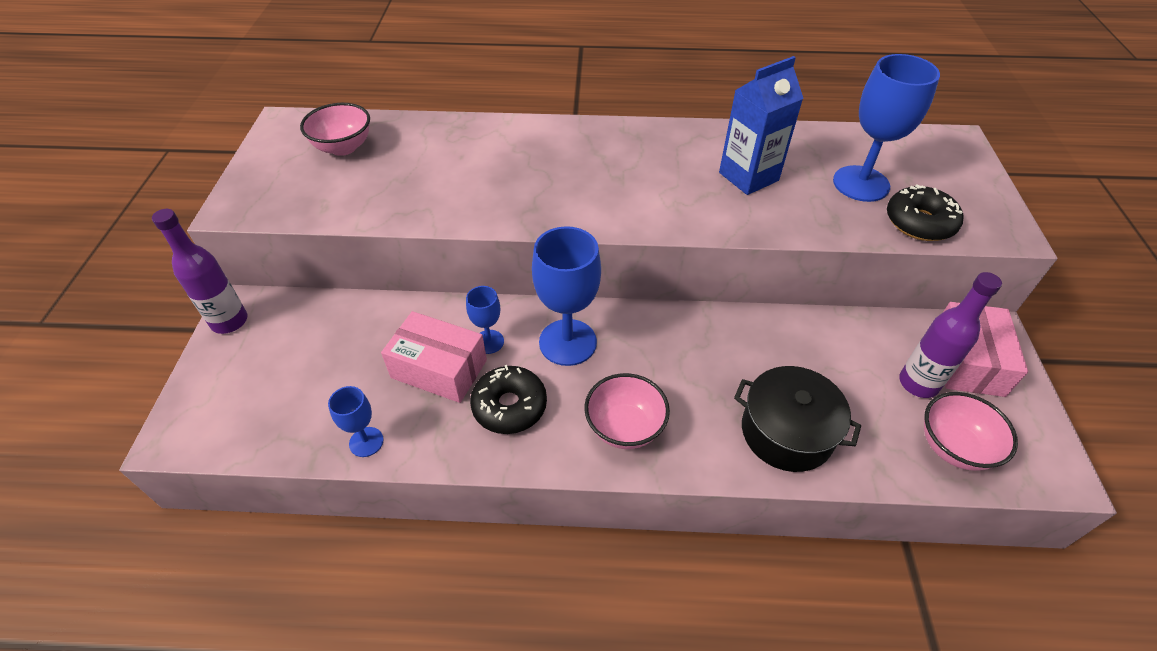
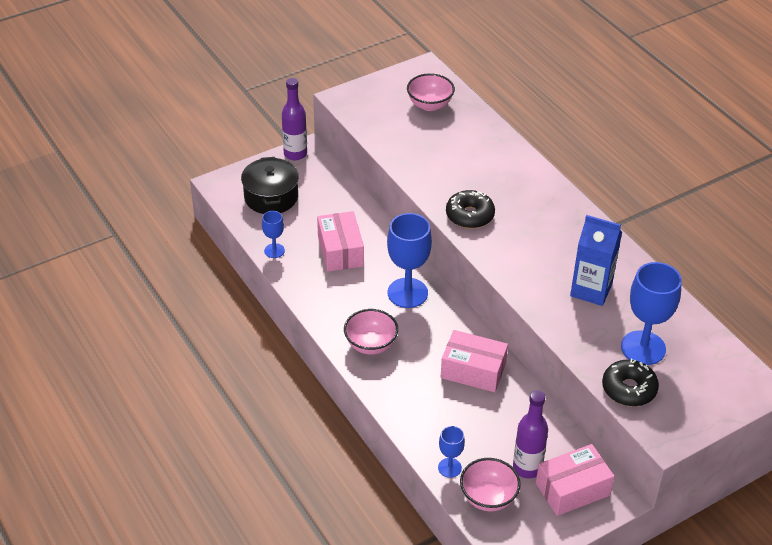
camera: 55 degrees right, 5 degrees down
blue goblet [466,286,504,354] -> blue goblet moved to [438,426,465,478]
black donut [470,365,547,434] -> black donut moved to [446,190,495,229]
black pot [734,366,861,472] -> black pot moved to [241,157,299,214]
none -> pink box [441,330,508,392]

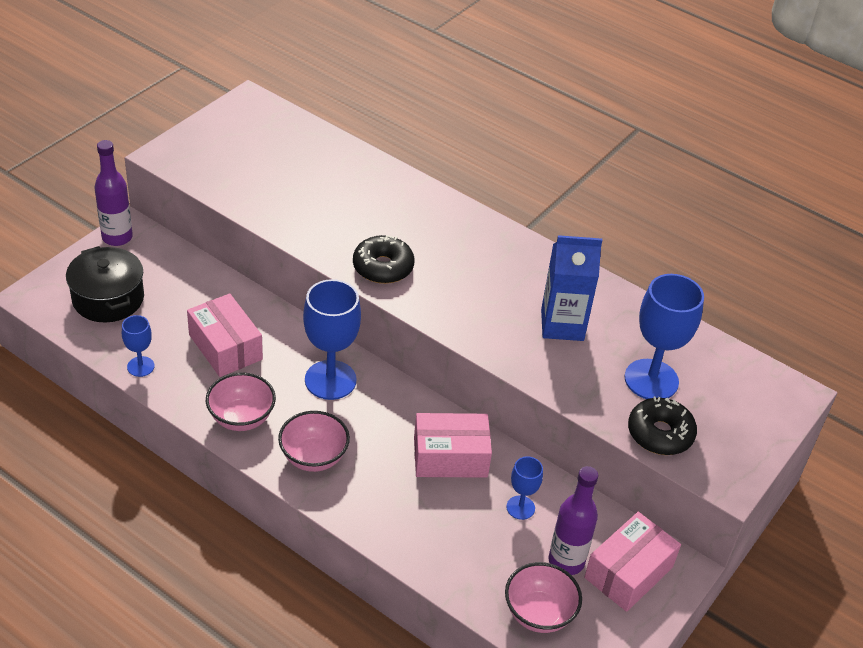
camera: 25 degrees left, 0 degrees up
pink bowl [407,73,455,111] -> pink bowl moved to [206,372,276,431]
blue goblet [438,426,465,478] -> blue goblet moved to [506,456,543,520]

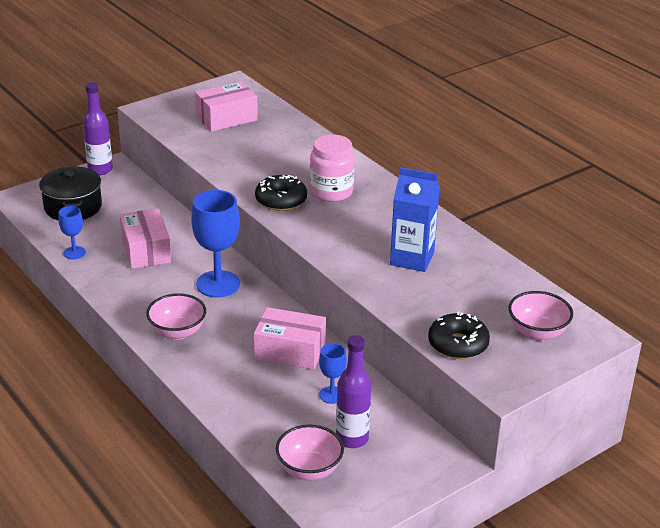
camera: 20 degrees right, 10 degrees down
pink bowl [206,372,276,431] -> pink bowl moved to [508,291,573,341]
pink box [584,512,681,612] -> pink box moved to [195,81,258,132]
blue goblet [625,274,704,399] -> none
none -> pink jar [310,134,355,202]

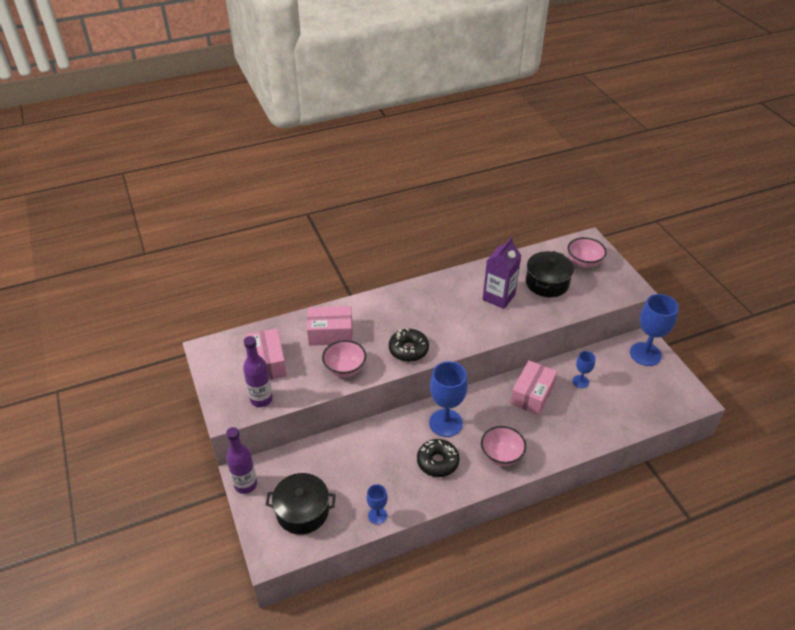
camera: 75 degrees left, 10 degrees up
pink box [120,208,171,269] -> pink box moved to [307,306,353,346]
pink bowl [276,425,344,480] -> pink bowl moved to [322,340,366,377]
pink jar [310,134,355,202] -> none
purple bottle [336,335,371,448] -> purple bottle moved to [243,336,273,407]
blue carton [390,167,440,272] -> purple carton [483,237,521,309]
black donut [428,312,490,359] -> black donut moved to [417,439,460,477]
none -> black pot [526,251,574,297]
none -> blue goblet [630,294,679,366]

